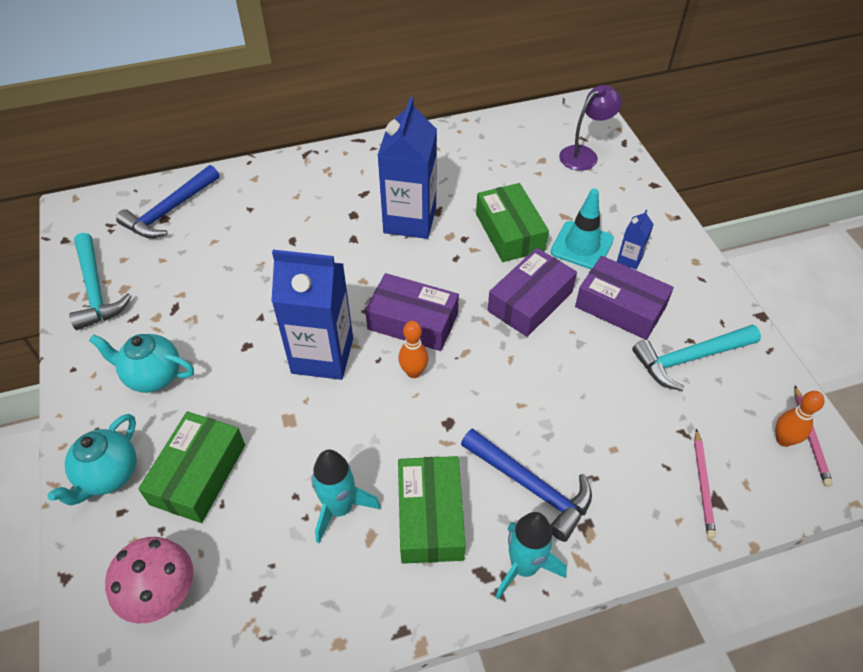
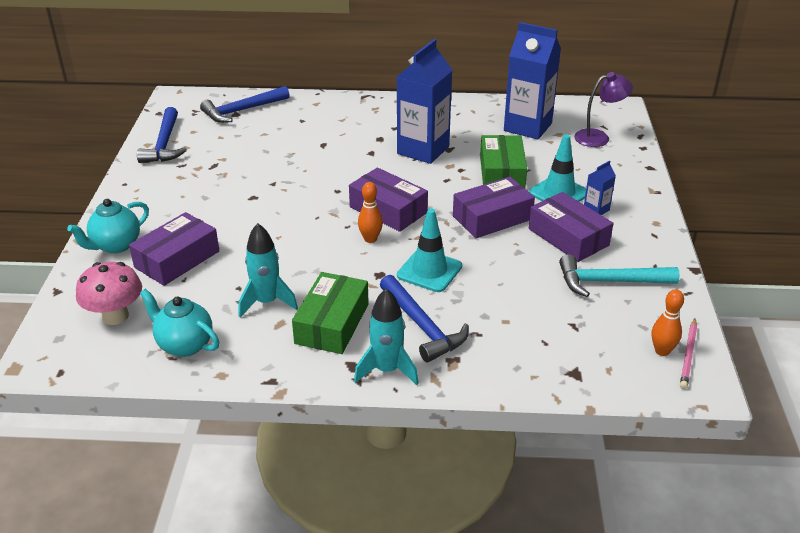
camera: 20 degrees right, 15 degrees down
turquoise hammer [69,233,132,330] -> blue hammer [137,107,187,163]
turquoise teapot [89,334,194,393] -> turquoise teapot moved to [140,289,219,357]
green box [138,411,245,523] -> purple box [129,212,219,286]
blue carton [271,250,353,380] -> blue carton moved to [504,22,561,140]
pink pencil [694,429,716,539] -> none
none -> turquoise traffic cone [397,209,462,292]

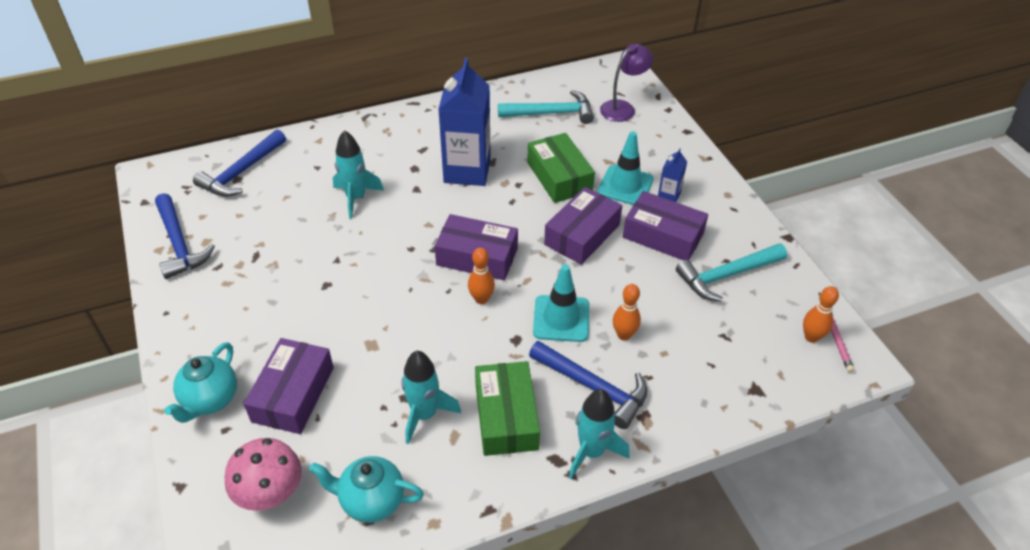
camera: 25 degrees left, 10 degrees up
blue carton [504,22,561,140] -> turquoise hammer [498,90,594,124]
none -> turquoise rocket [333,130,384,219]
none -> orange bowling pin [613,284,641,341]

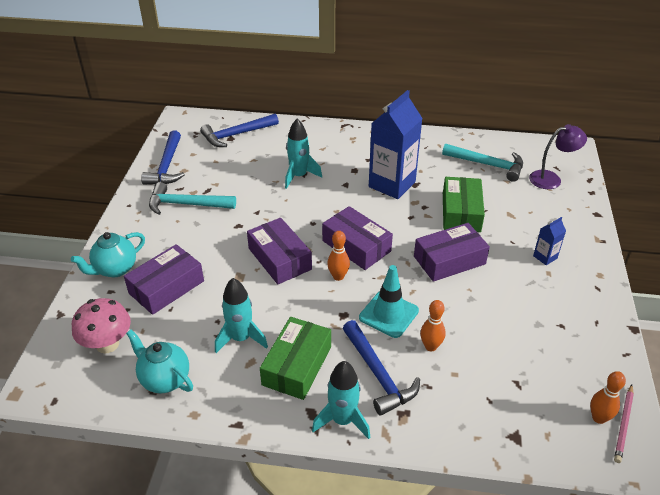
camera: 30 degrees right, 5 degrees down
turquoise traffic cone [598,131,654,205] -> none
purple box [623,191,708,260] -> purple box moved to [247,218,312,284]
turquoise hammer [676,243,787,302] -> turquoise hammer moved to [149,182,236,215]

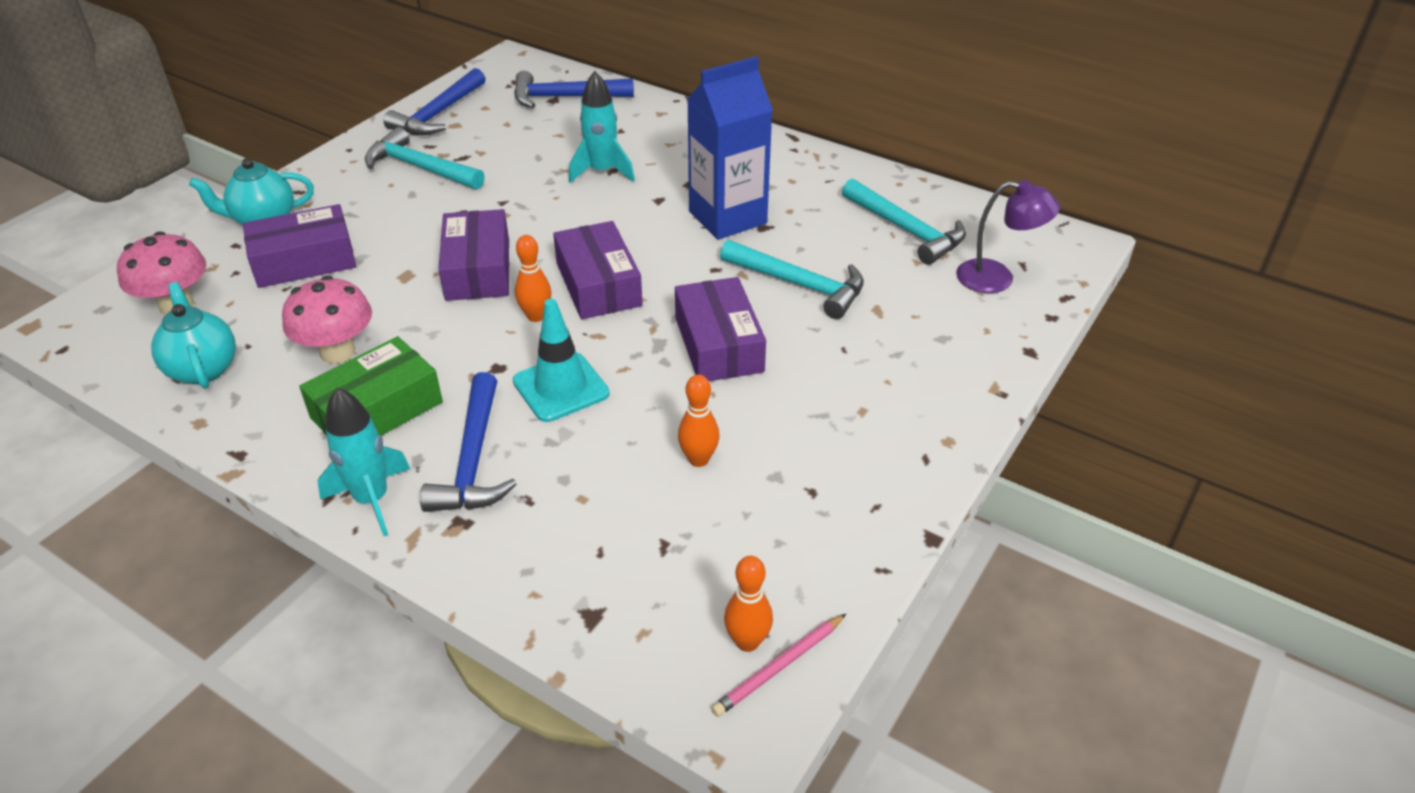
camera: 25 degrees right, 0 degrees up
turquoise rocket [215,278,268,353] -> pink mushroom [282,276,372,364]
purple box [414,223,490,282] -> purple box turned 75 degrees clockwise [675,277,766,381]
orange bowling pin [420,300,446,351] -> orange bowling pin moved to [678,375,720,467]
green box [443,177,485,232] -> turquoise hammer [720,240,864,319]
blue carton [533,217,566,265] -> none

